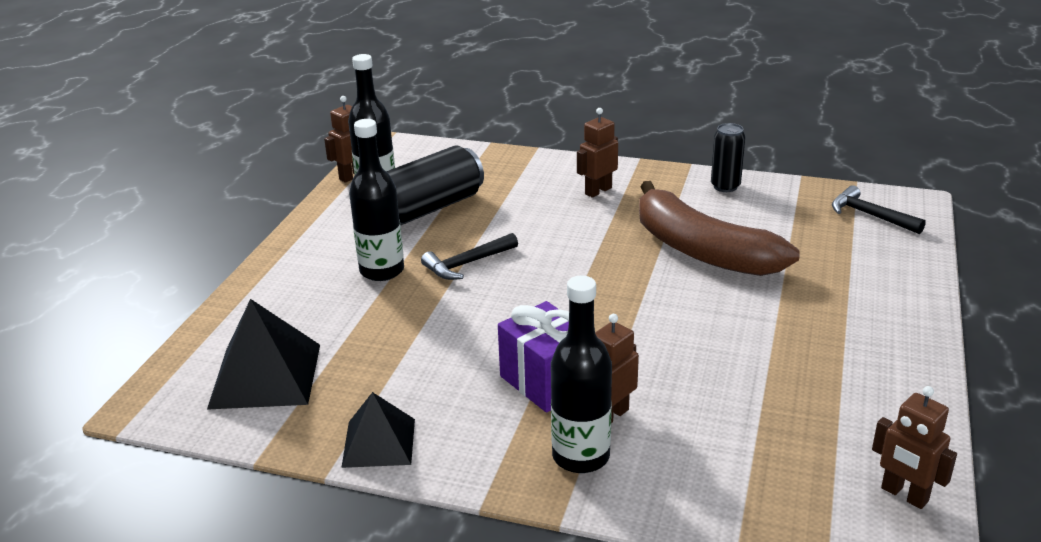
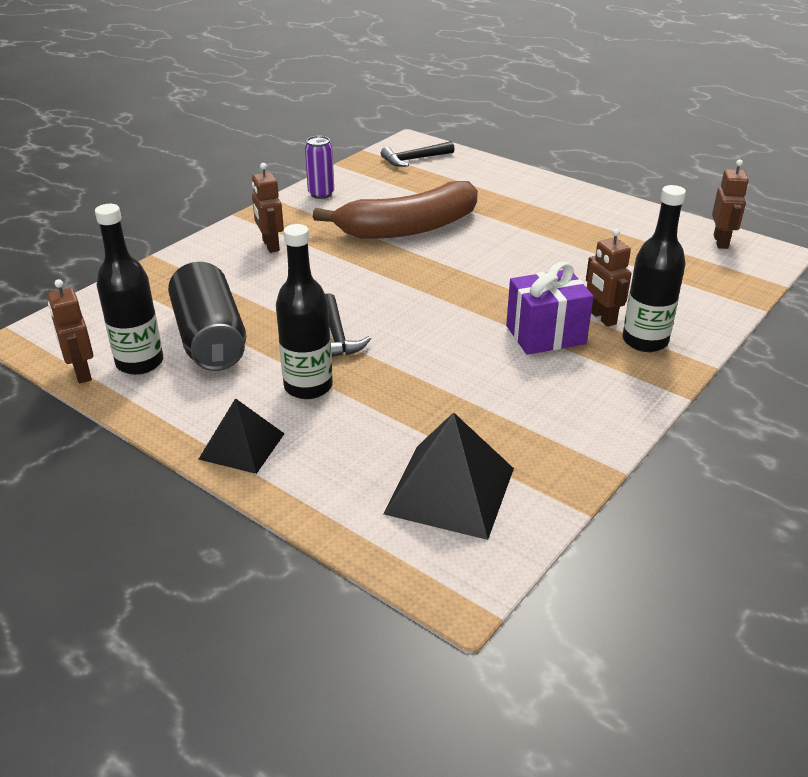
camera: 70 degrees left, 5 degrees up
black pyramid [341,392,415,468] -> black pyramid moved to [199,398,285,474]
black can [711,123,745,192] -> purple can [305,136,334,199]
brown robot [872,386,957,509] -> brown robot turned 60 degrees counterclockwise [712,159,749,249]

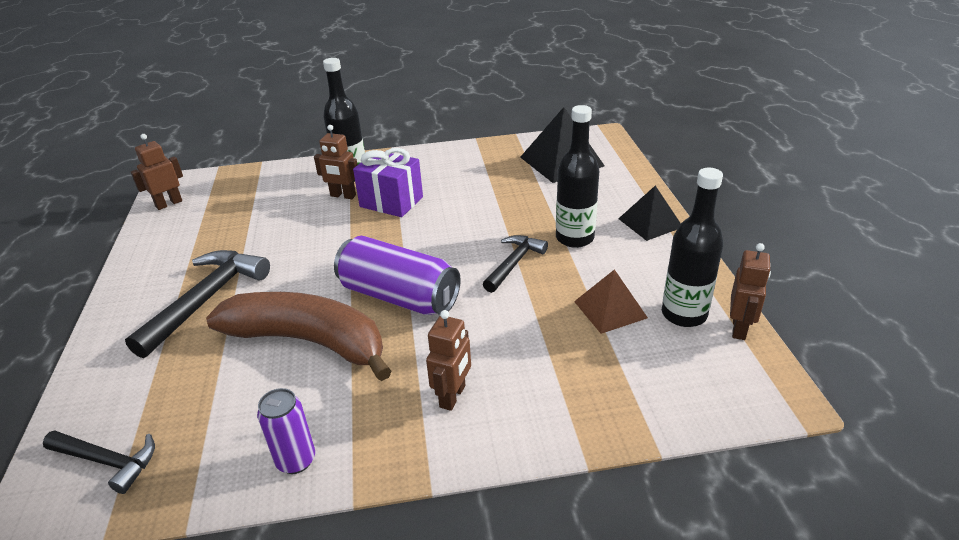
camera: 135 degrees left, 0 degrees up
black can [168,262,246,371] -> brown pyramid [574,269,648,334]
brown robot [586,229,631,327] -> brown robot turned 90 degrees clockwise [314,125,358,199]
none -> black hammer [125,250,270,358]
none -> purple can [334,236,461,315]

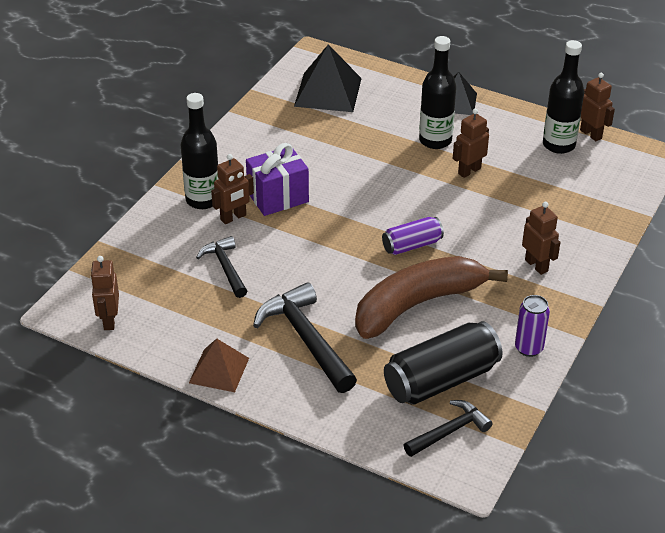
camera: 55 degrees left, 5 degrees up
purple can [334,236,461,315] -> purple can [382,217,444,255], size x0.57
black hammer [483,235,548,293] -> black hammer moved to [196,236,247,298]
brown pyramid [574,269,648,334] -> brown pyramid moved to [189,338,249,392]
none -> black can [384,321,503,405]
none -> brown robot [453,109,489,178]

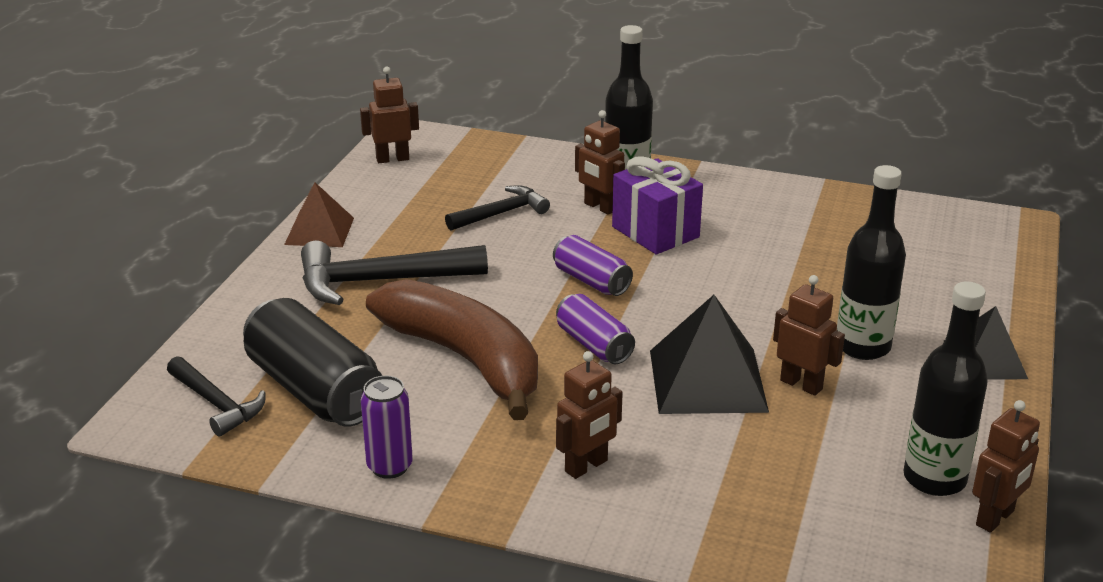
camera: 80 degrees right, 10 degrees down
black hammer [253,282,357,393] -> black hammer turned 150 degrees counterclockwise [301,241,488,305]
black pyramid [294,44,362,112] -> black pyramid moved to [650,295,769,414]
none -> purple can [553,235,633,296]

